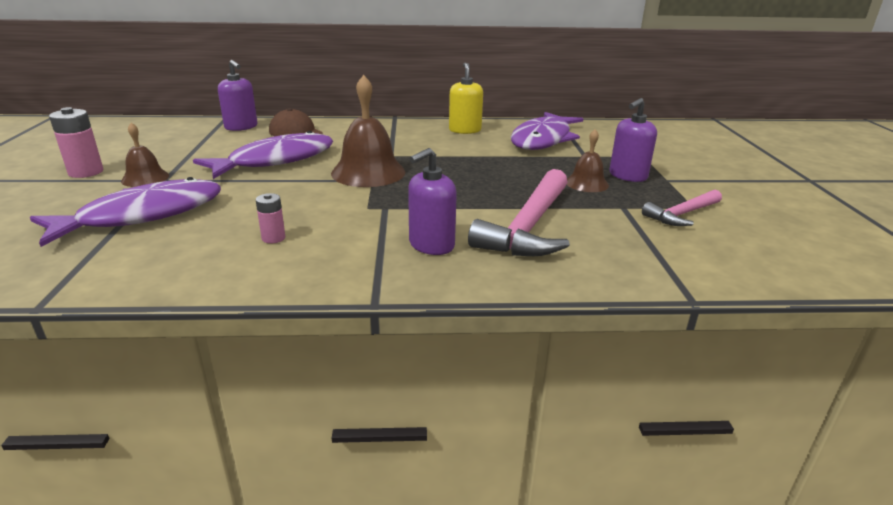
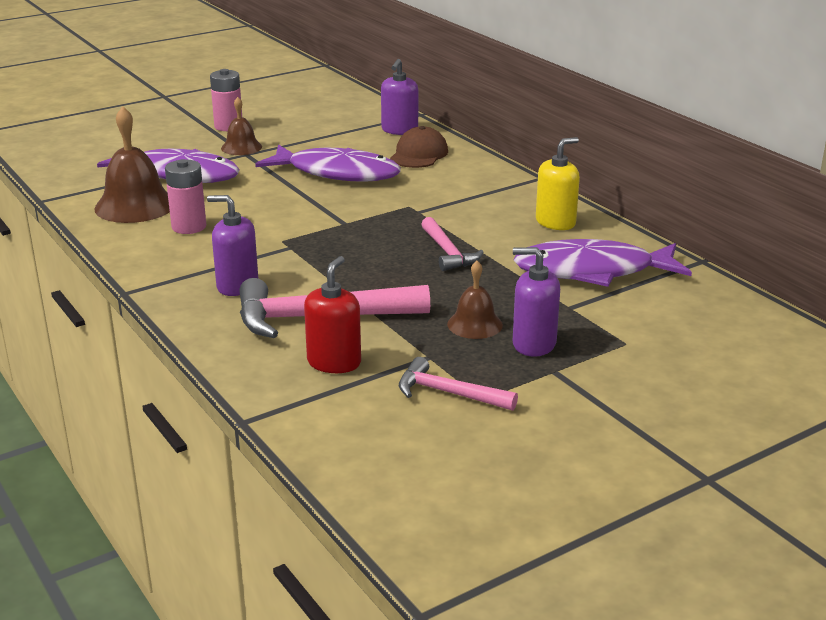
camera: 60 degrees right, 0 degrees up
pink battery [255,193,286,243] -> pink battery [165,159,206,234], size x1.69
brown bell [331,75,405,187] -> brown bell moved to [94,106,170,223]
none -> red soap dispenser [304,256,361,373]
none -> pink hammer [421,217,483,271]

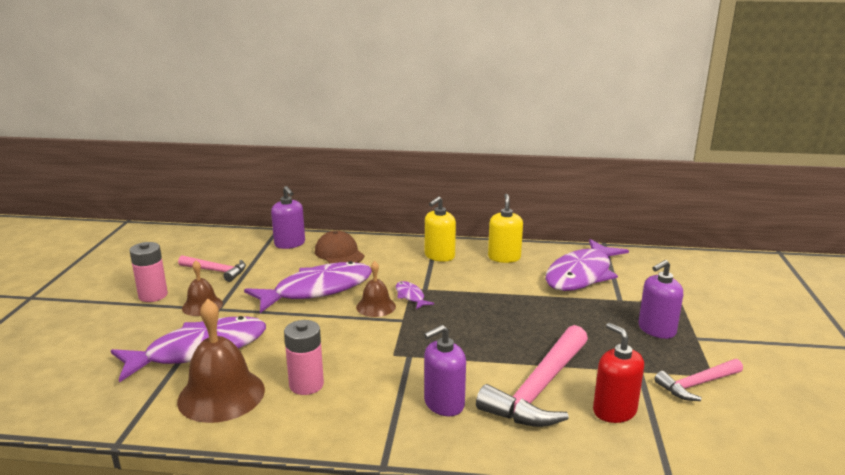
camera: 50 degrees left, 5 degrees down
pink hammer [421,217,483,271] -> pink hammer moved to [178,255,246,282]
brown bell [447,261,503,339] -> brown bell moved to [356,261,396,317]
none -> purple fish [396,281,434,309]
none -> yellow soap dispenser [425,197,456,262]

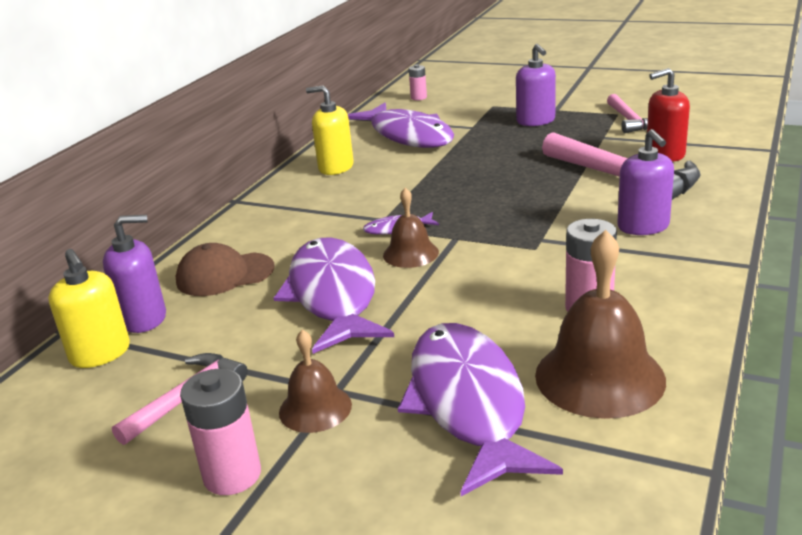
camera: 70 degrees left, 5 degrees up
yellow soap dispenser [425,197,456,262] -> yellow soap dispenser moved to [48,249,130,368]
none -> pink battery [409,64,427,100]

